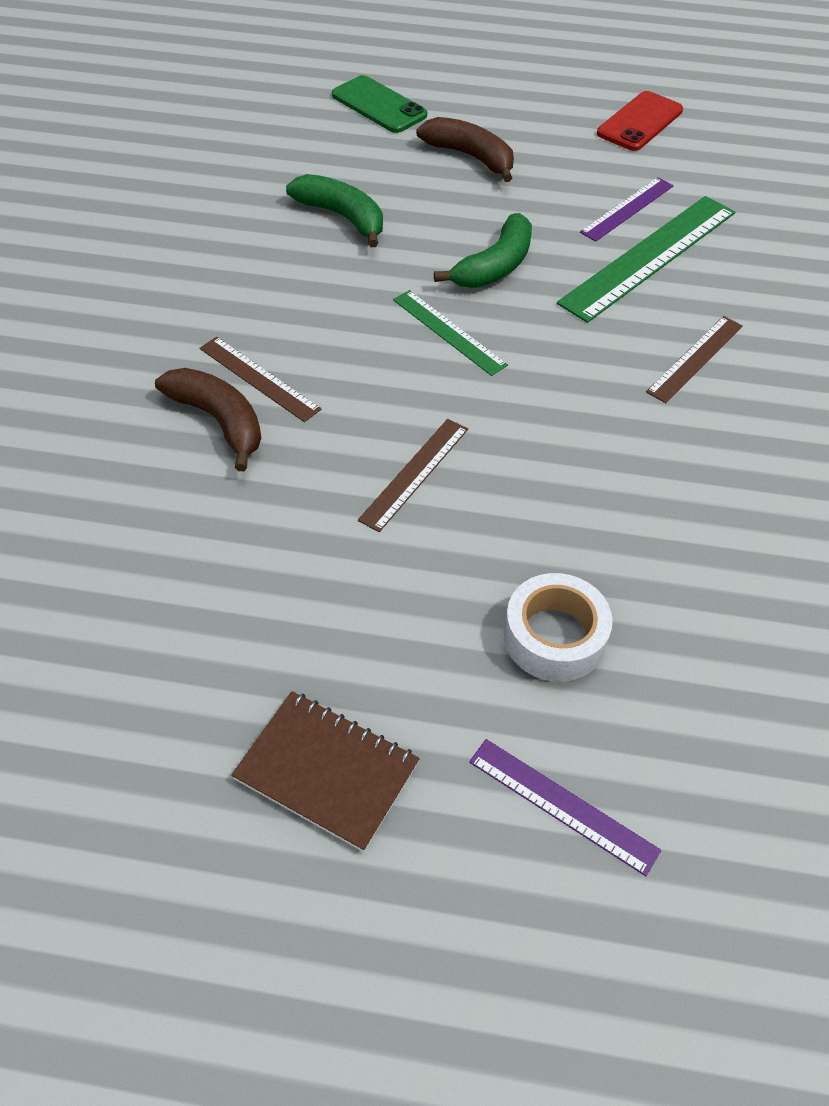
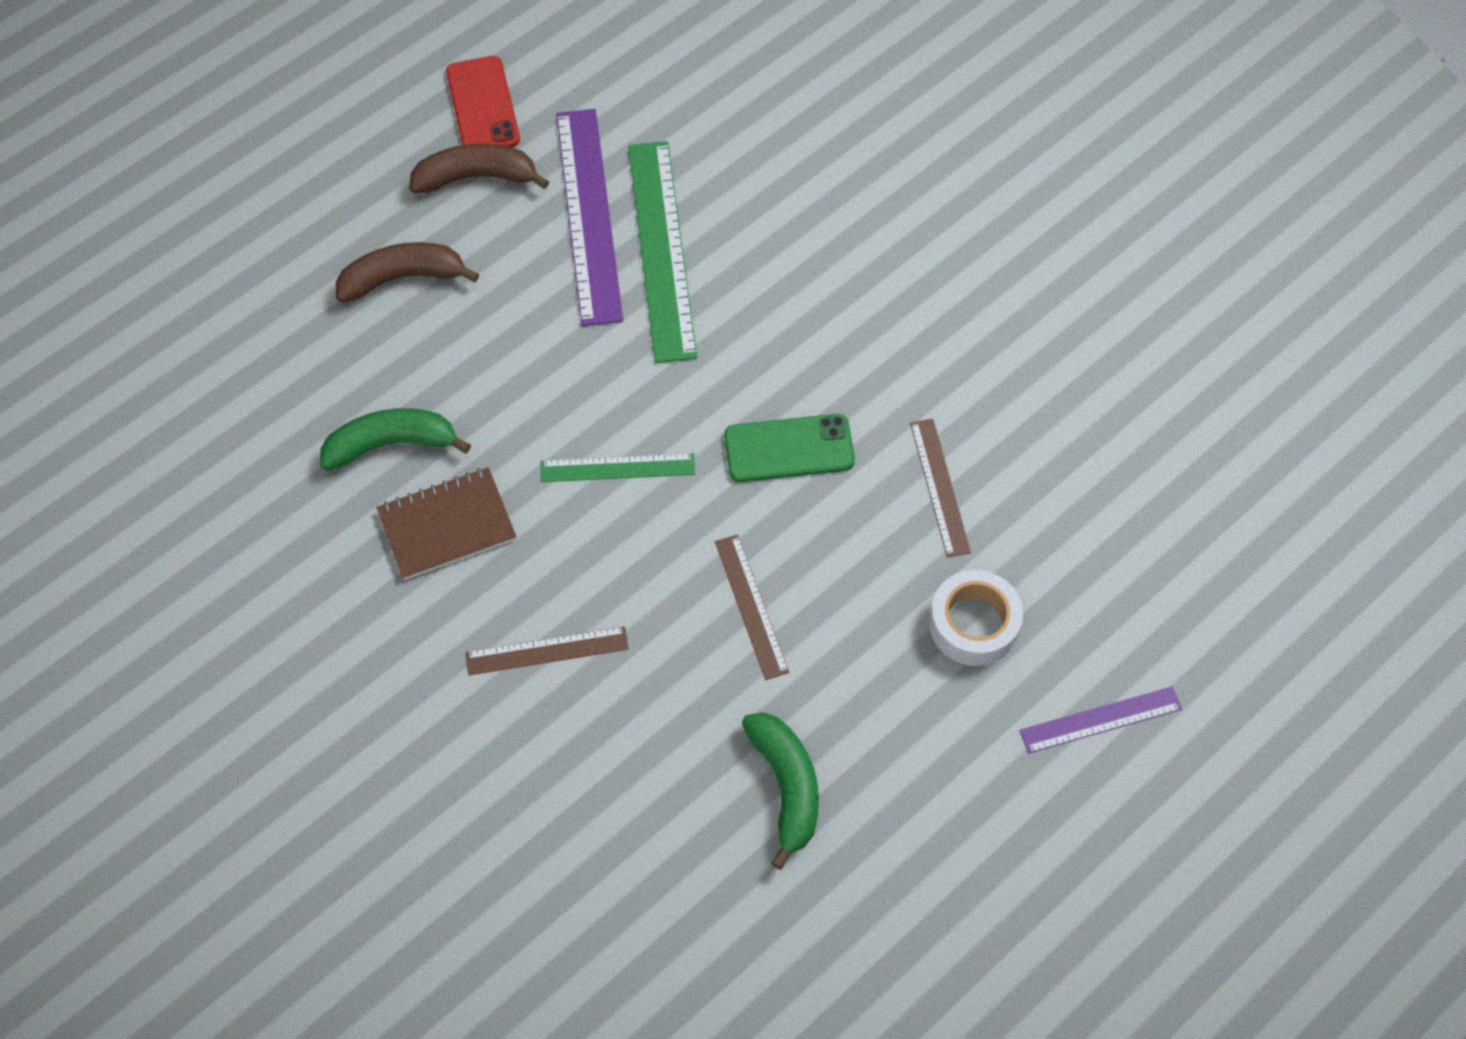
camera: 50 degrees left, 10 degrees up
brown banana [155,368,261,471] -> brown banana moved to [409,143,549,193]
brown notebook [231,691,420,852] -> brown notebook moved to [376,467,516,580]
green phone [332,75,427,133] -> green phone moved to [724,414,855,482]
green banana [434,213,532,288] -> green banana moved to [742,712,819,870]
purple ruler [580,177,674,242] -> purple ruler [556,109,623,326], size x1.81
brown ruler [646,316,743,403] -> brown ruler moved to [910,419,971,558]

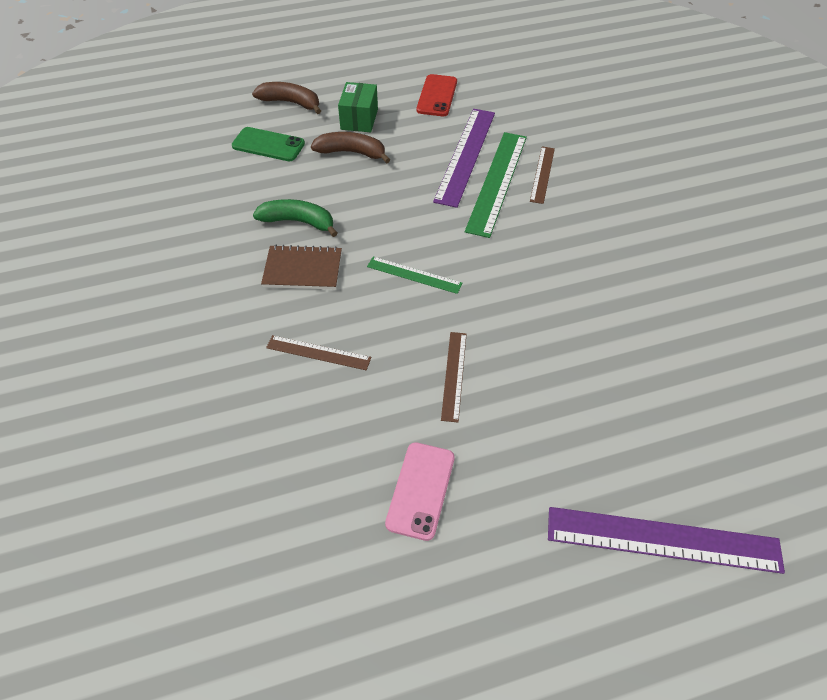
camera: 25 degrees right, 10 degrees down
brown banana [409,143,549,193] -> brown banana moved to [252,82,321,114]
green phone [724,414,855,482] -> green phone moved to [232,127,305,161]
green banana [742,712,819,870] -> pink phone [385,442,455,541]
brown ruler [910,419,971,558] -> brown ruler moved to [530,147,555,204]
white tape [929,570,1023,666] -> none
purple ruler [1019,687,1182,754] -> purple ruler [548,507,785,574], size x1.81
none -> green box [338,82,378,132]

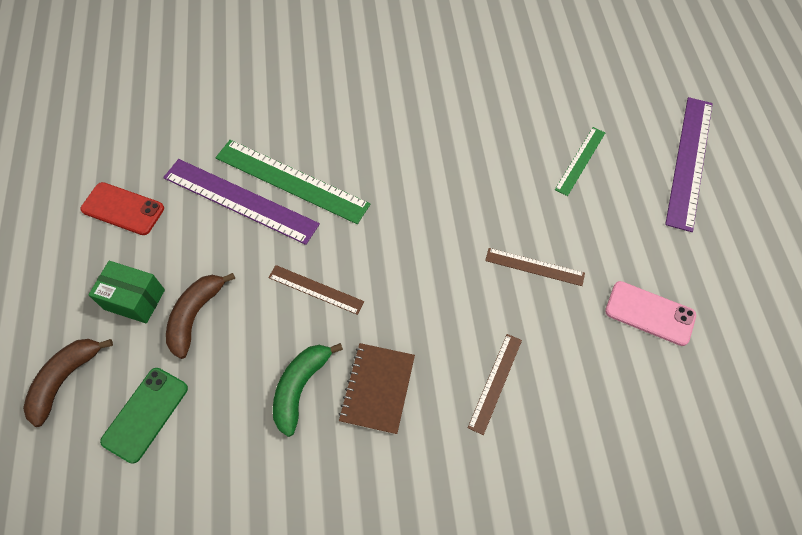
camera: 80 degrees left, 10 degrees up
green ruler [367,256,463,294] -> green ruler moved to [555,127,605,196]
brown ruler [530,147,555,204] -> brown ruler moved to [268,265,364,315]

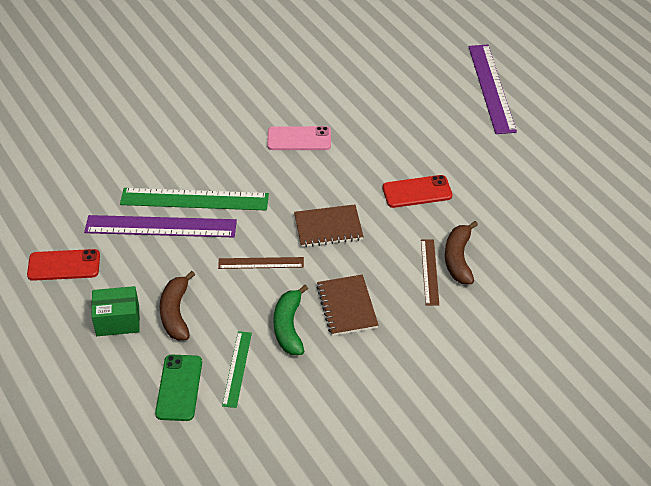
camera: 25 degrees left, 15 degrees down
brown banana [23,339,113,427] -> brown banana moved to [445,221,478,284]
brown ruler [485,248,585,286] -> red phone [383,175,452,208]
green ruler [555,127,605,196] -> green ruler moved to [222,331,252,408]
pink phone [605,281,696,346] -> pink phone moved to [267,126,331,150]
none -> brown notebook [294,204,364,247]

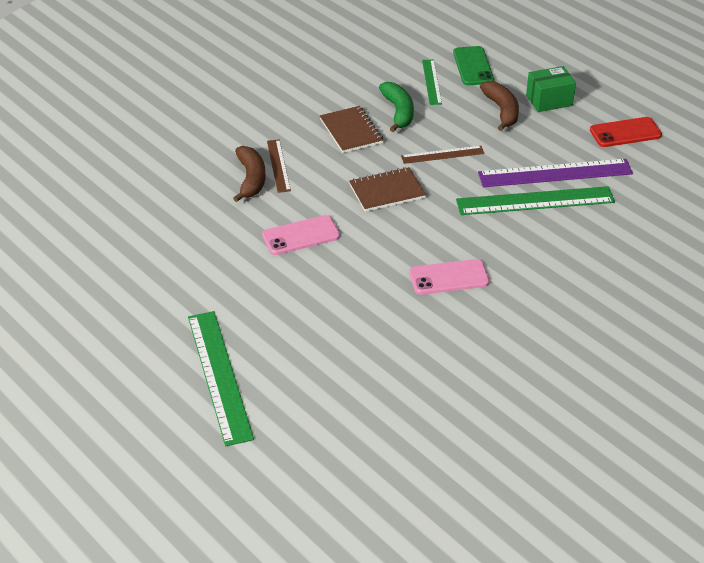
camera: 170 degrees right, 5 degrees down
red phone [383,175,452,208] -> pink phone [262,215,340,255]
purple ruler [468,44,517,134] -> green ruler [188,311,254,446]

